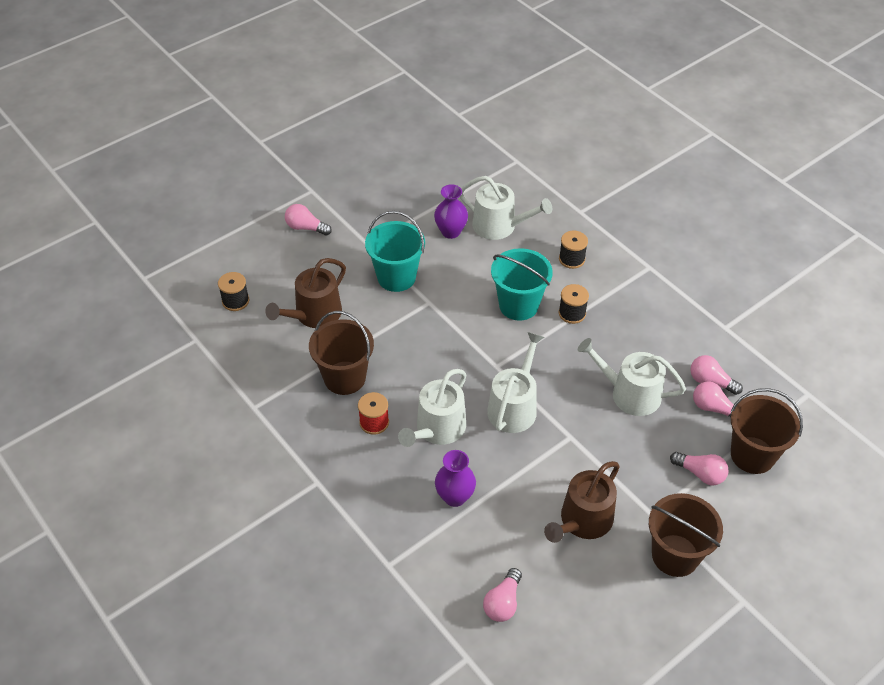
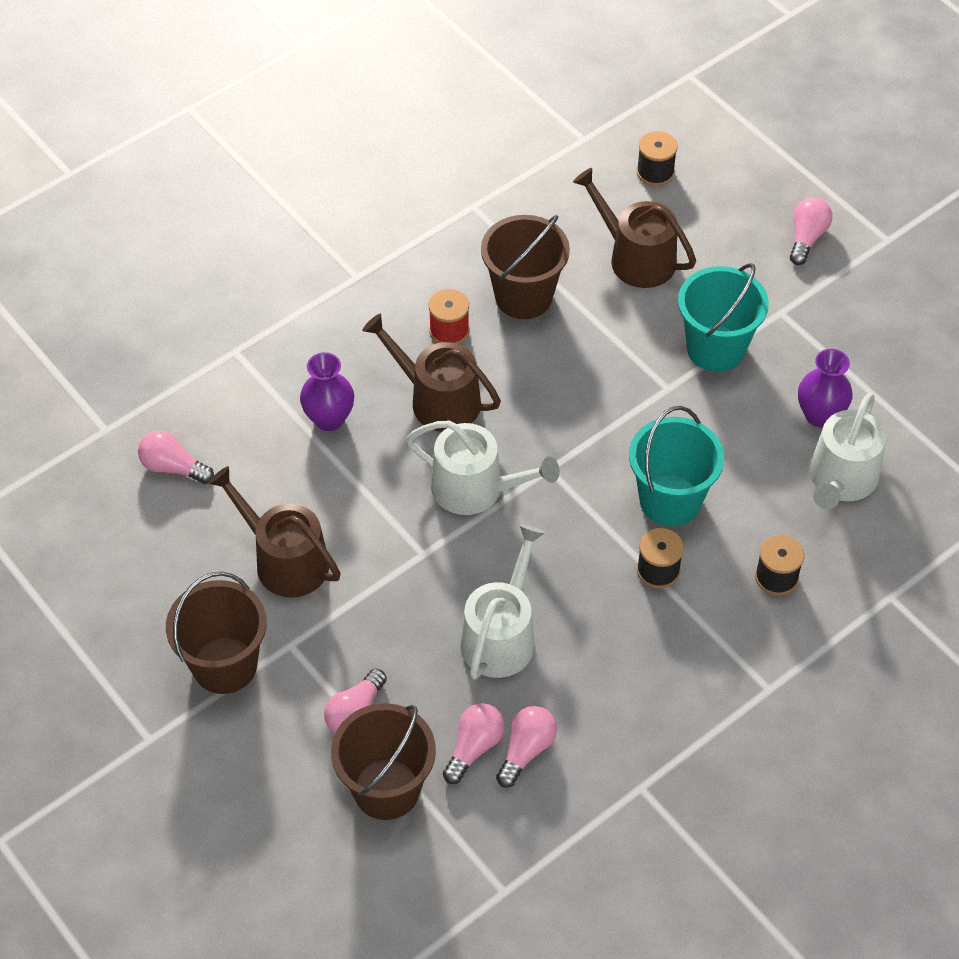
camera: 90 degrees right, 5 degrees up
white watering can [398,369,466,447] -> brown watering can [362,314,501,432]

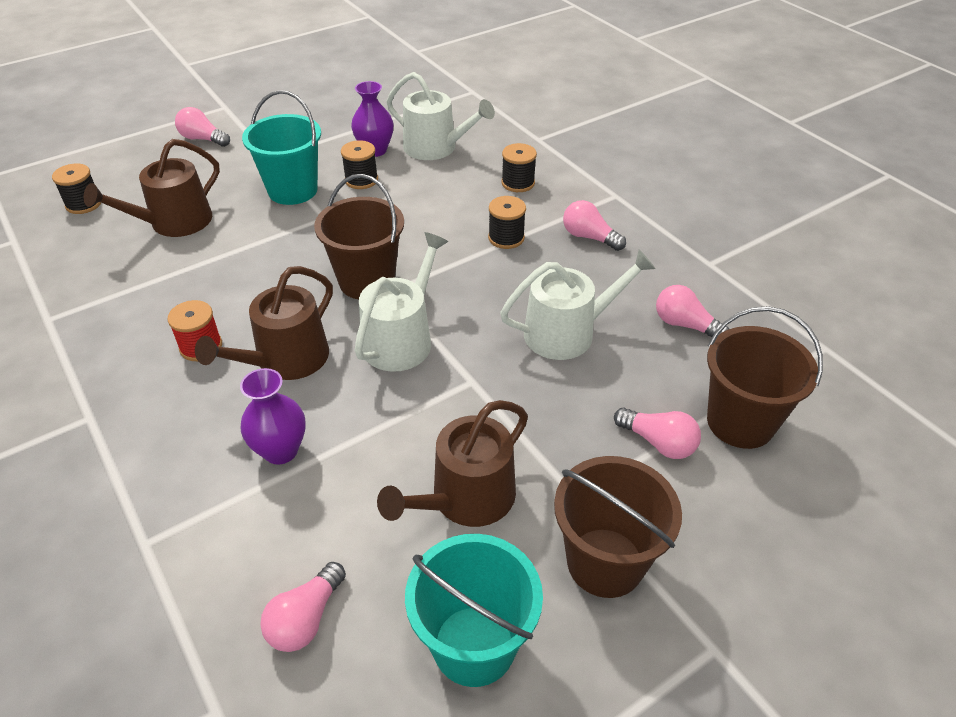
camera: 85 degrees left, 10 degrees down
pink light bulb [443,703,505,784] -> pink light bulb moved to [563,200,626,251]
white watering can [460,524,545,680] -> white watering can turned 135 degrees clockwise [500,249,656,360]
brown bucket [481,215,570,319] -> brown bucket moved to [314,174,404,299]
turquoise bucket [629,406,724,526] -> turquoise bucket moved to [405,534,543,687]
none -> black spool [341,140,378,189]

